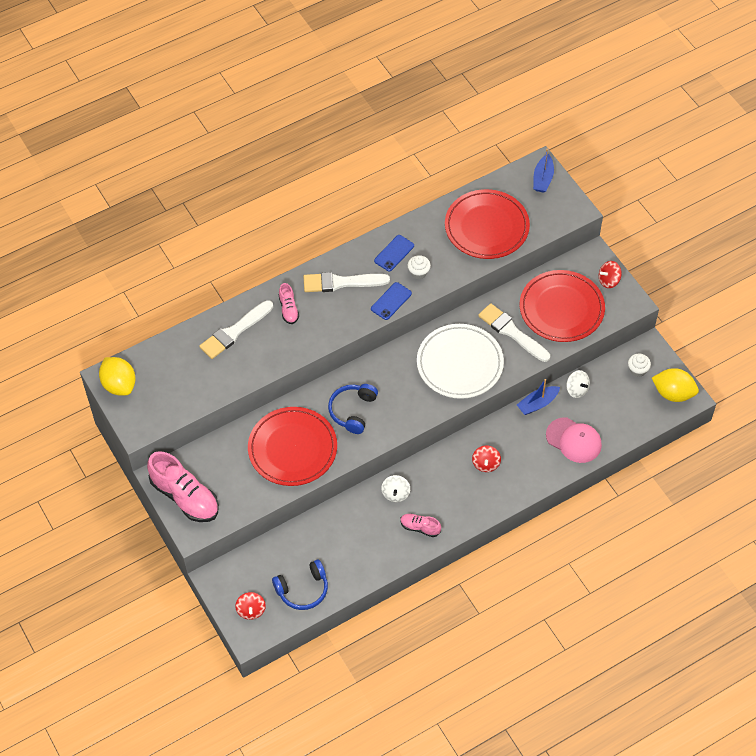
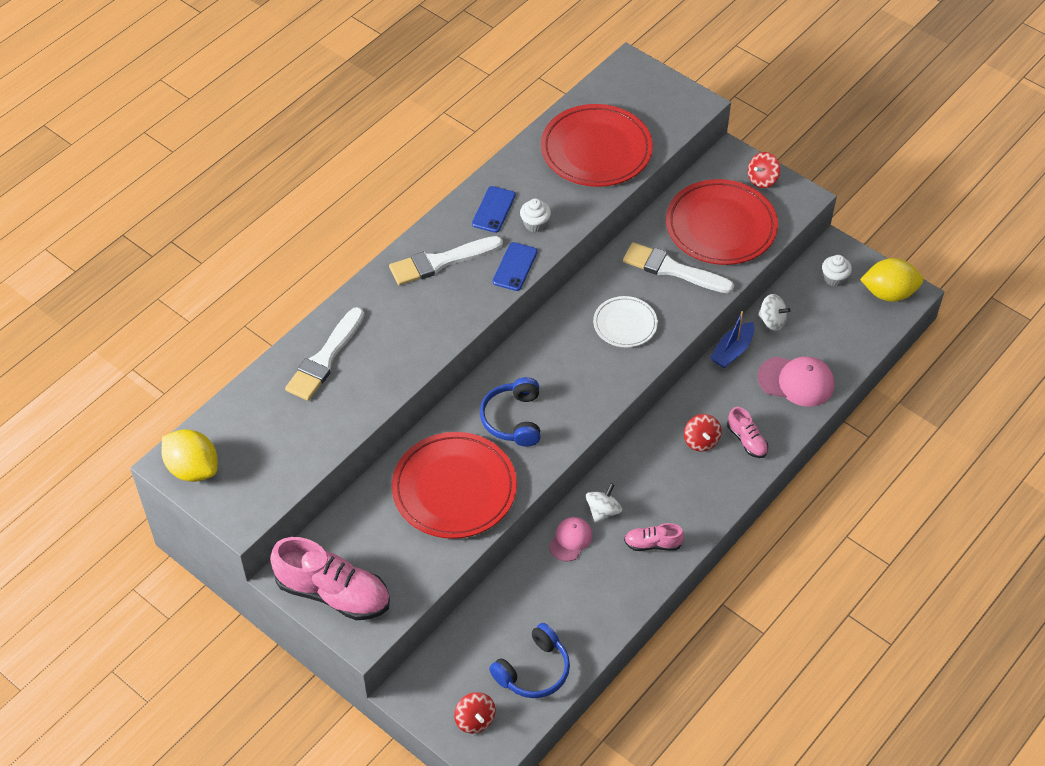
camera: 20 degrees left, 5 degrees down
pink shoe [279,283,299,324] -> pink shoe moved to [727,407,768,458]
white spinning top [381,475,410,502] -> white spinning top turned 135 degrees counterclockwise [586,483,622,523]
white plate [417,324,504,399] -> white plate [593,296,658,347], size x0.55
blue boat [533,149,554,193] -> none
none -> pink cap [549,517,593,562]

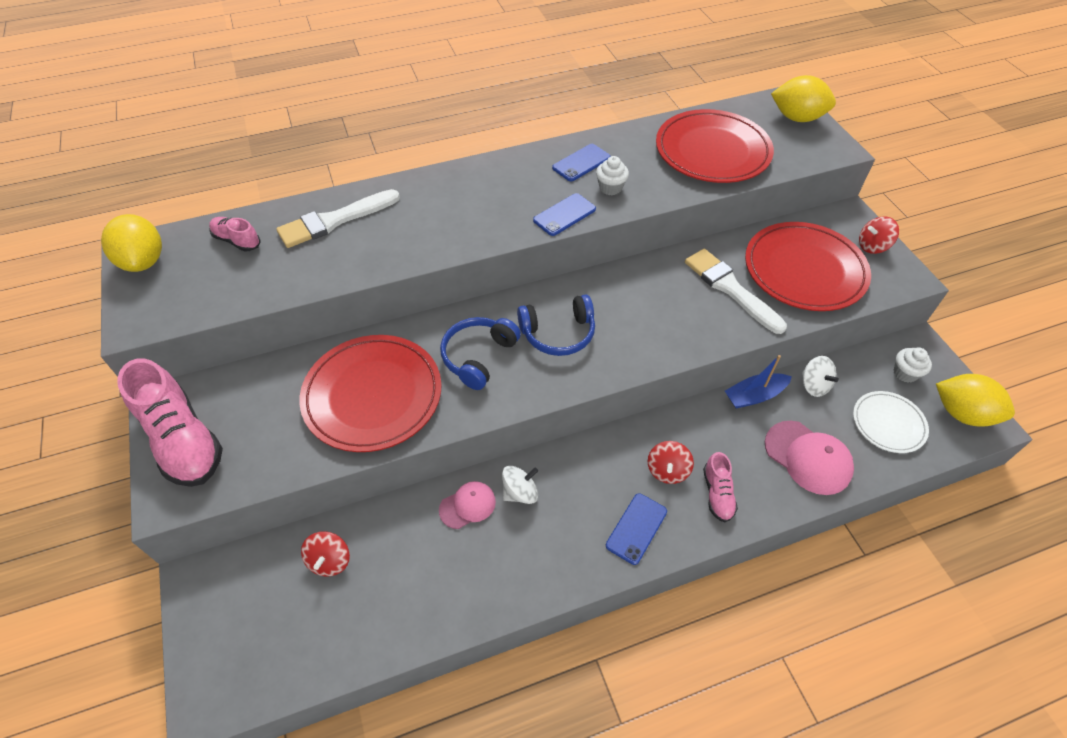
camera: 30 degrees right, 0 degrees up
white brush [389,236,503,285] -> none
red spinning top [454,692,495,734] -> red spinning top moved to [301,531,350,576]
blue headphones [489,623,570,698] -> blue headphones moved to [517,294,595,356]
white plate [593,296,658,347] -> white plate moved to [853,391,929,453]
pink shoe [624,523,684,551] -> pink shoe moved to [209,217,261,251]
none -> blue phone [606,493,667,565]
none -> yellow lemon [771,75,836,122]

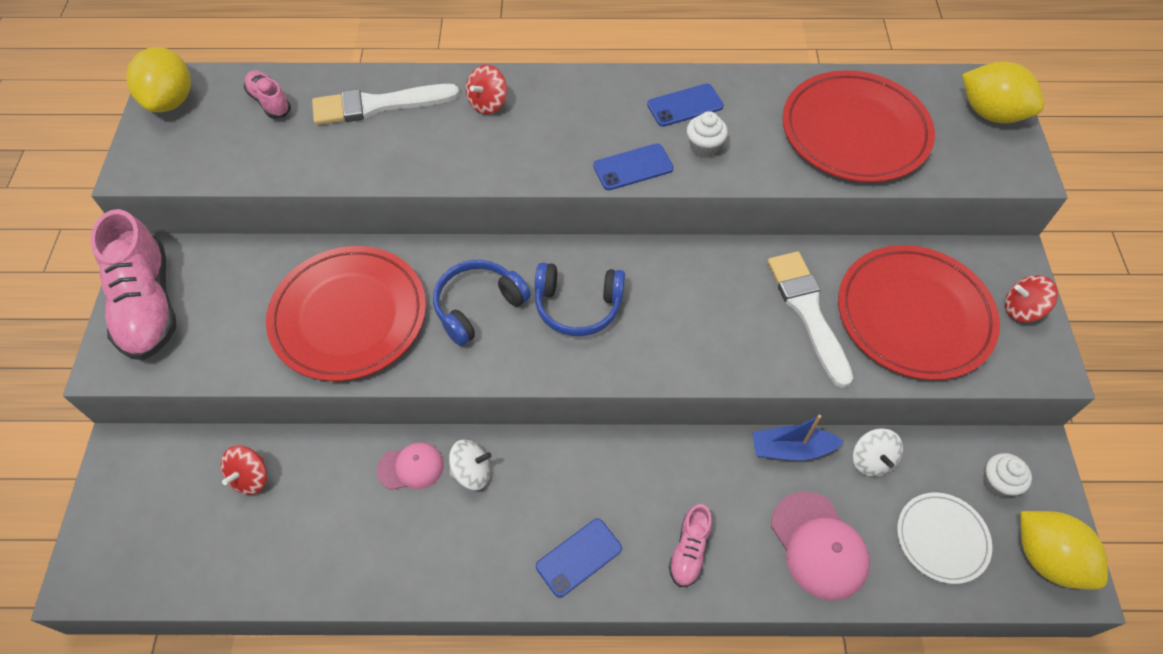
camera: 20 degrees right, 5 degrees up
red spinning top [648,441,694,484] -> red spinning top moved to [466,65,507,115]

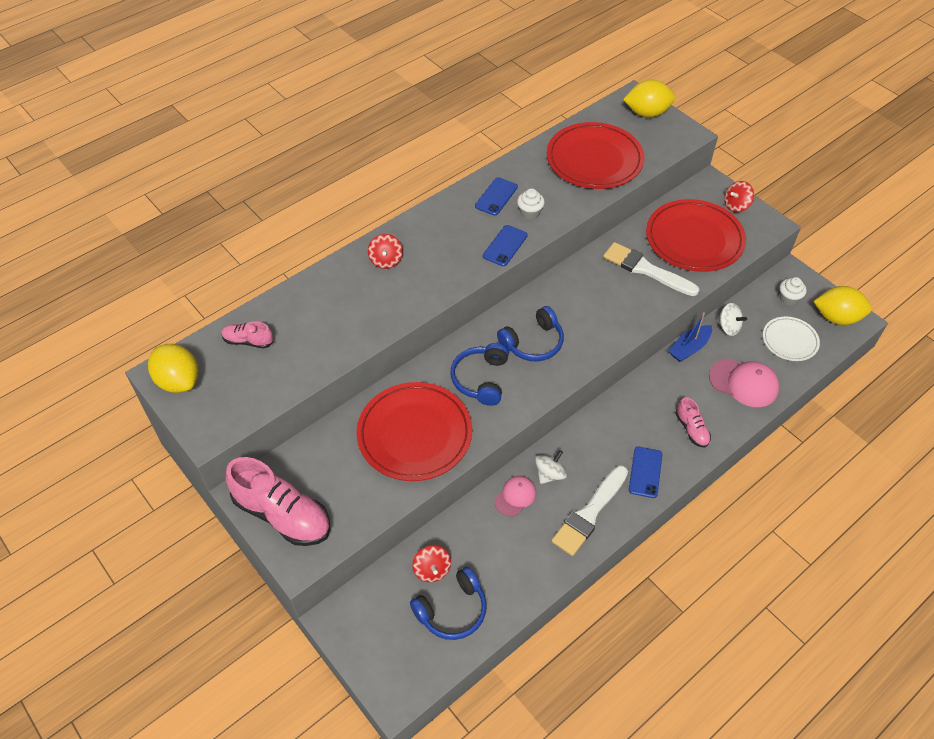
camera: 40 degrees left, 5 degrees down
white brush [312,84,459,125] -> white brush moved to [552,466,628,556]
none -> blue headphones [410,567,487,640]

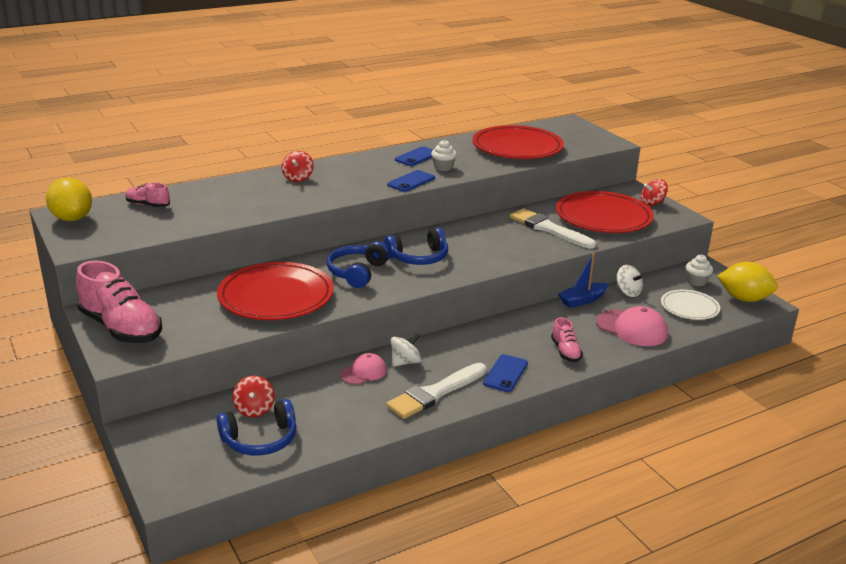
camera: 10 degrees right, 25 degrees down
yellow lemon [623,79,676,117] -> none

